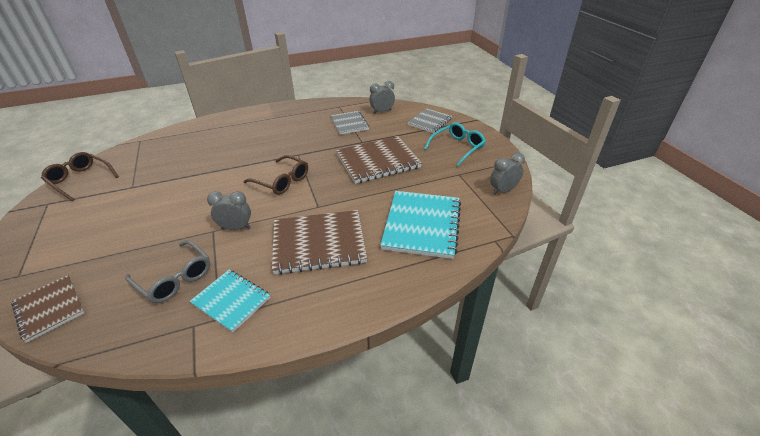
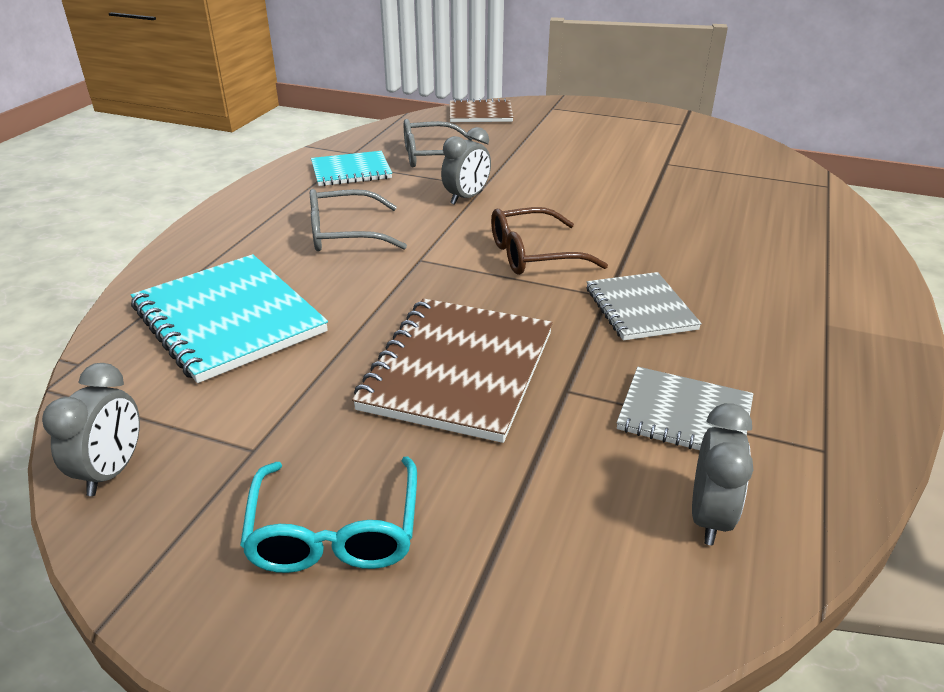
camera: 130 degrees right, 5 degrees down
brown glasses [41,152,119,201] -> none
brown notebook [272,210,367,275] -> grey glasses [310,189,407,251]
grey notebook [407,109,452,133] -> grey notebook moved to [587,272,702,341]

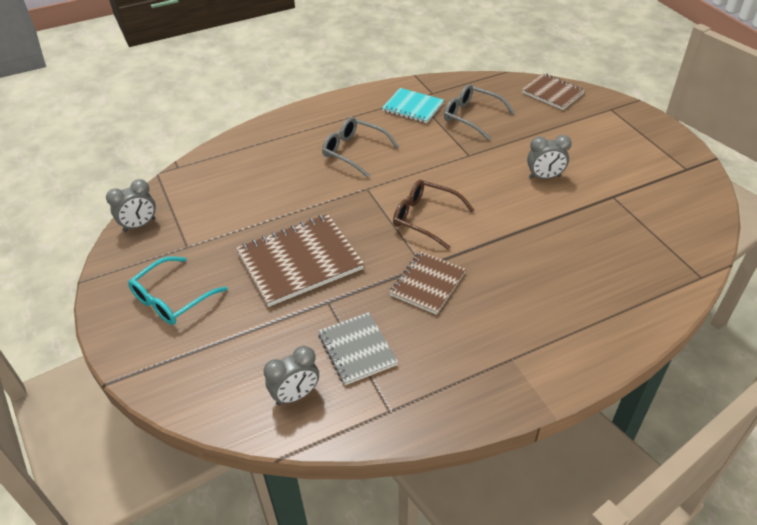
camera: 45 degrees right, 10 degrees up
turquoise notebook [131,254,328,383] -> none
grey clock [441,127,491,205] -> grey clock moved to [527,135,572,179]
grey notebook [587,272,702,341] -> brown notebook [389,251,466,315]

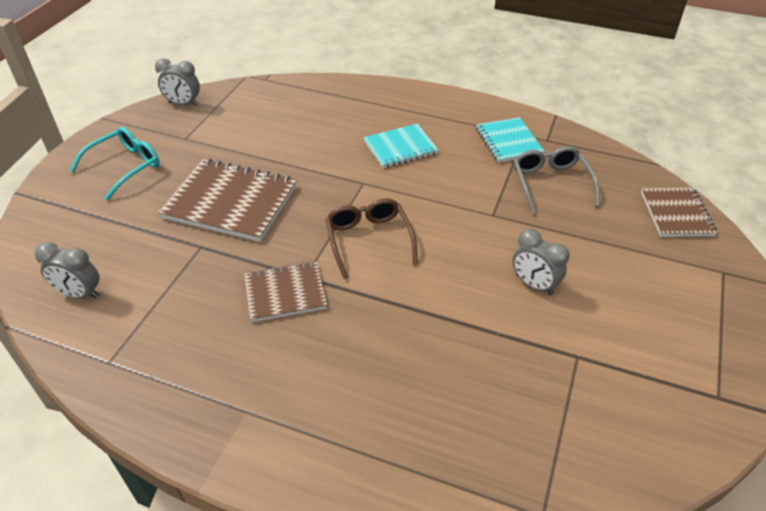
camera: 45 degrees right, 0 degrees up
turquoise glasses [128,257,228,325] -> turquoise glasses turned 135 degrees clockwise [70,127,160,201]
grey notebook [318,312,398,385] -> none
grey glasses [322,117,399,178] -> turquoise notebook [364,124,438,168]

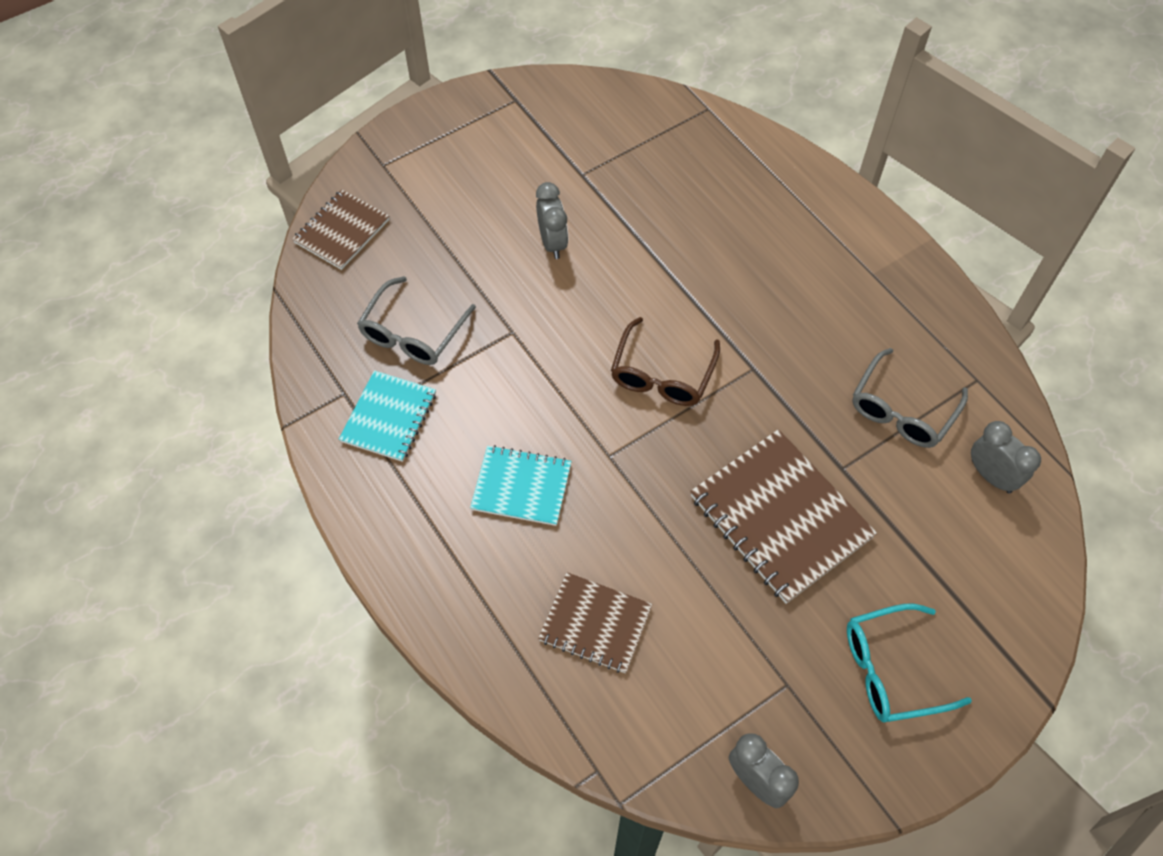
camera: 145 degrees left, 15 degrees up
brown notebook [244,261,327,322] -> brown notebook moved to [538,572,652,673]
none -> grey glasses [852,348,968,448]

